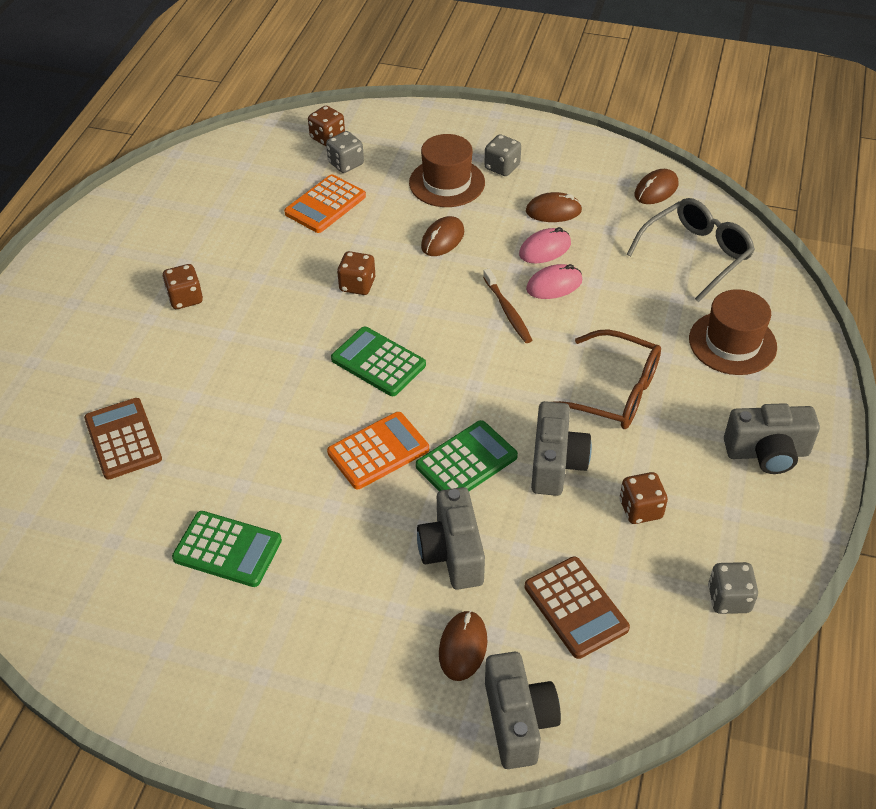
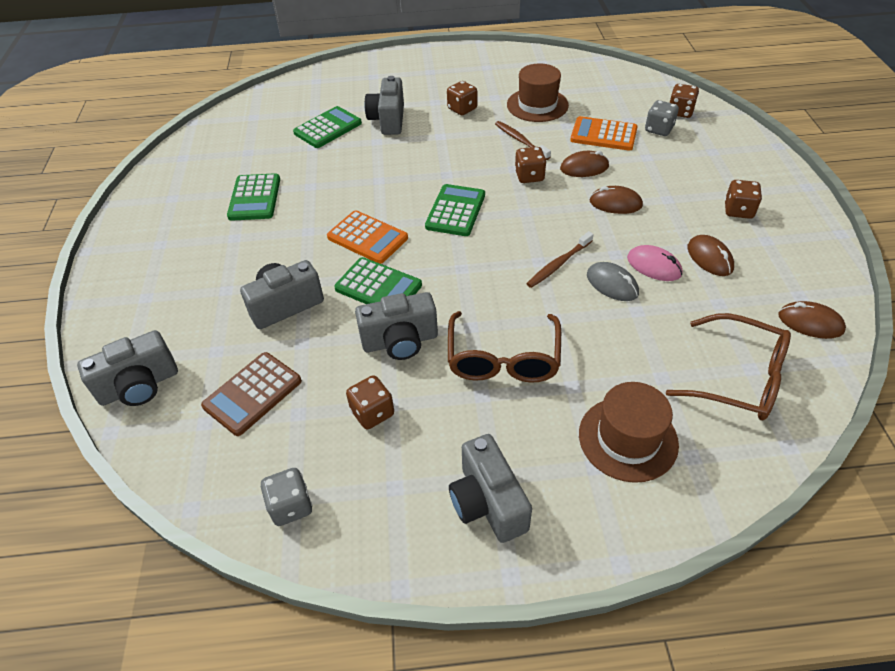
camera: 70 degrees right, 0 degrees up
brown calculator [84,398,162,480] -> green calculator [293,106,362,148]
brown hat [409,134,485,207] -> brown hat moved to [507,64,569,122]
brown mouse [439,610,487,681] -> brown mouse moved to [560,151,609,177]
grey dice [484,134,521,176] -> brown dice [725,180,762,219]
pink mouse [526,264,582,299] -> grey mouse [587,262,639,301]
grey glasses [626,198,755,302] -> brown glasses [666,313,791,421]
none -> grey camera [364,76,404,135]
none -> brown toothbrush [495,121,551,160]

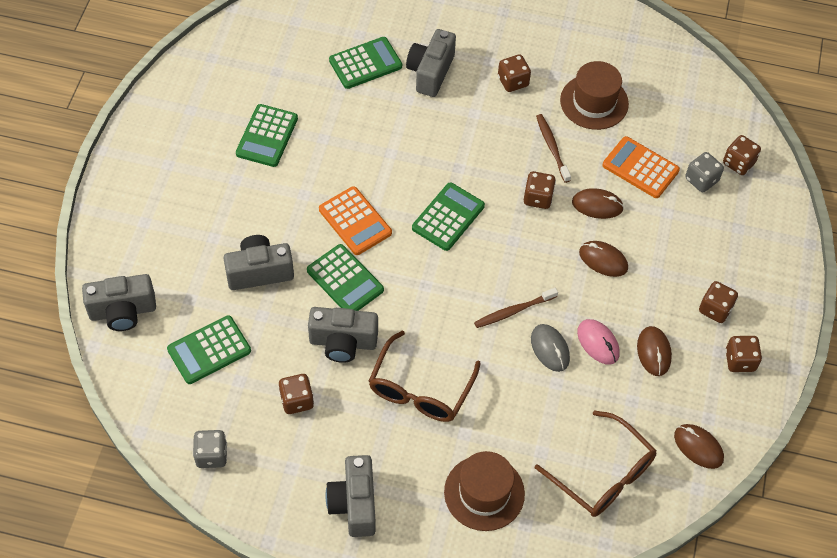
camera: 15 degrees right, 10 degrees up
brown calculator [201,352,302,436] -> green calculator [167,315,251,384]
none -> brown dice [725,336,762,372]

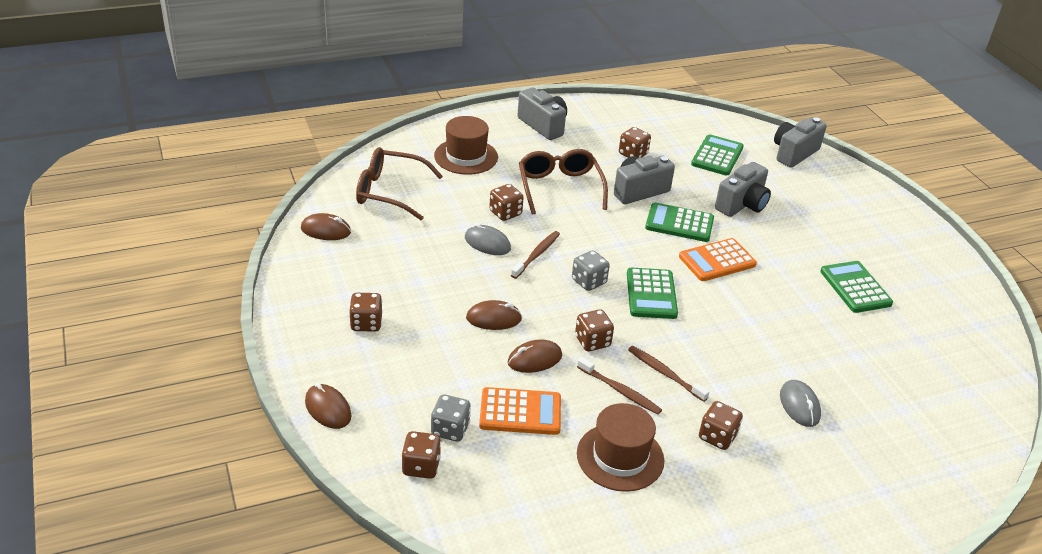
camera: 145 degrees right, 20 degrees down
grey dice [193,430,227,468] -> grey dice moved to [572,250,610,291]
orange calculator [319,186,392,255] -> orange calculator turned 45 degrees counterclockwise [679,238,757,281]
green calculator [329,37,402,89] -> none
grey camera [406,29,456,97] -> grey mouse [780,380,821,427]
pink mouse [577,319,620,365] -> none
brown mouse [637,326,672,376] -> brown mouse moved to [305,383,352,429]
brown dice [725,336,762,372] -> brown dice moved to [489,184,524,221]
none -> brown toothbrush [628,346,710,402]

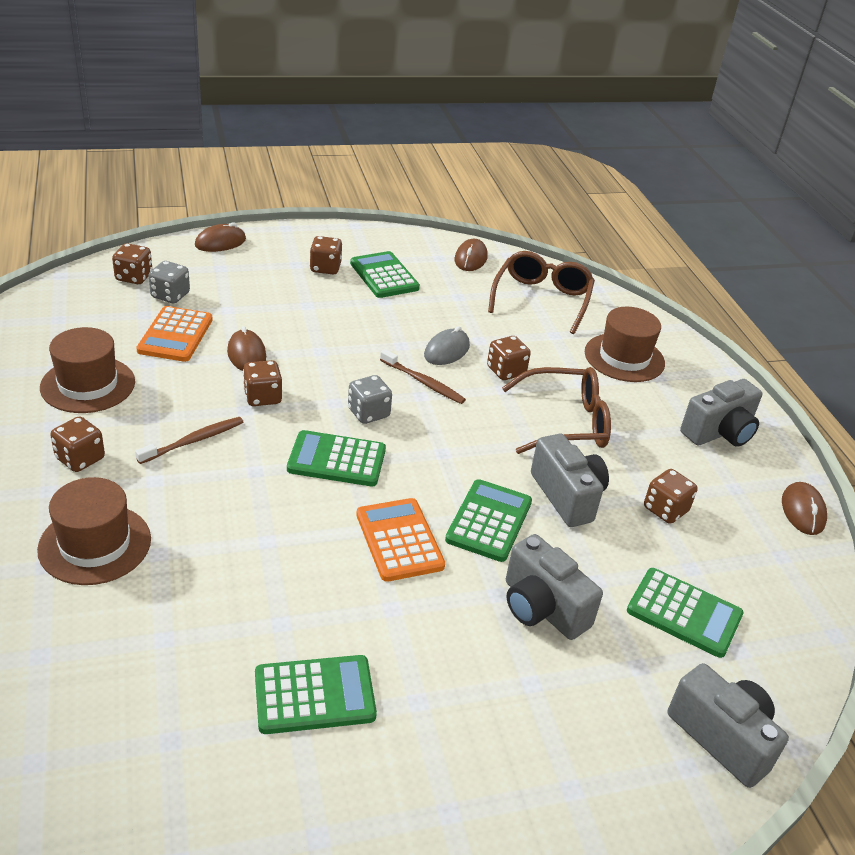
camera: 95 degrees right, 0 degrees up
brown mouse [466,300,522,330] -> brown mouse moved to [782,482,827,535]
brown toothbrush [577,357,662,414] -> none
grey mouse [780,380,821,427] -> brown hat [37,477,151,585]
none -> green calculator [350,251,420,298]

